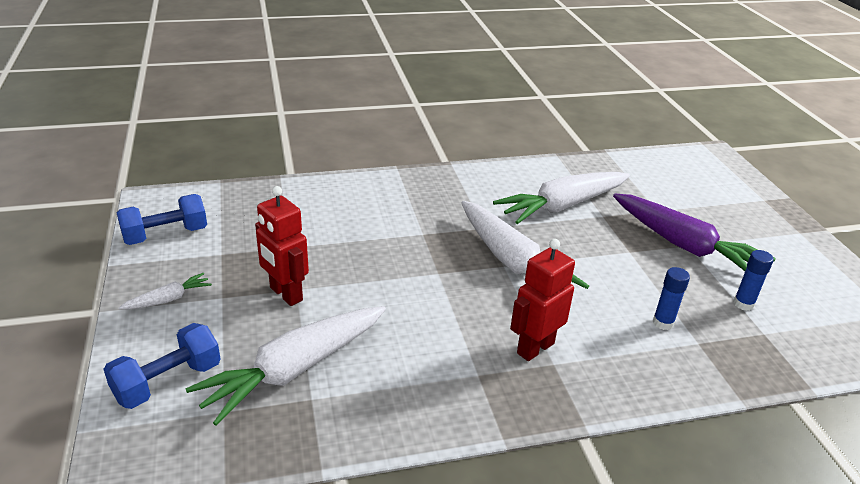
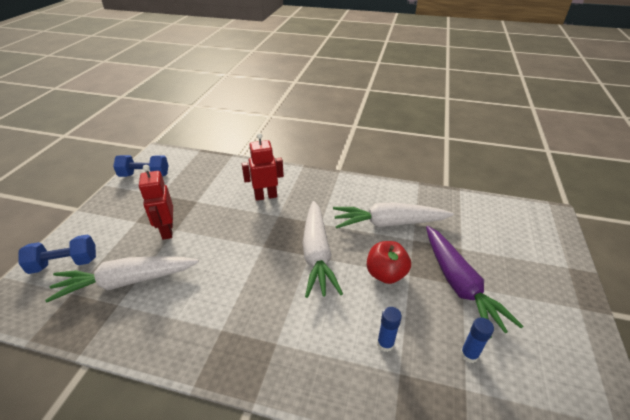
camera: 30 degrees right, 5 degrees up
white carrot [119,273,212,309] -> none
red robot [510,239,575,361] -> red robot moved to [242,133,284,201]
none -> red apple [367,241,411,284]

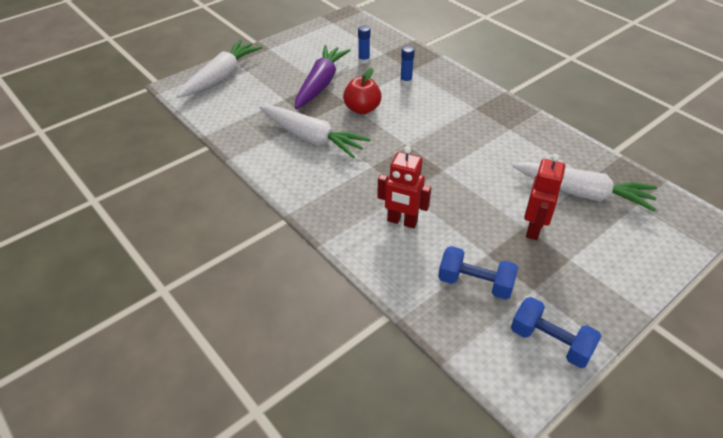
camera: 145 degrees left, 5 degrees up
blue dumbbell [18,234,96,274] -> blue dumbbell moved to [438,246,518,299]
white carrot [302,201,343,298] -> white carrot moved to [177,40,262,98]

